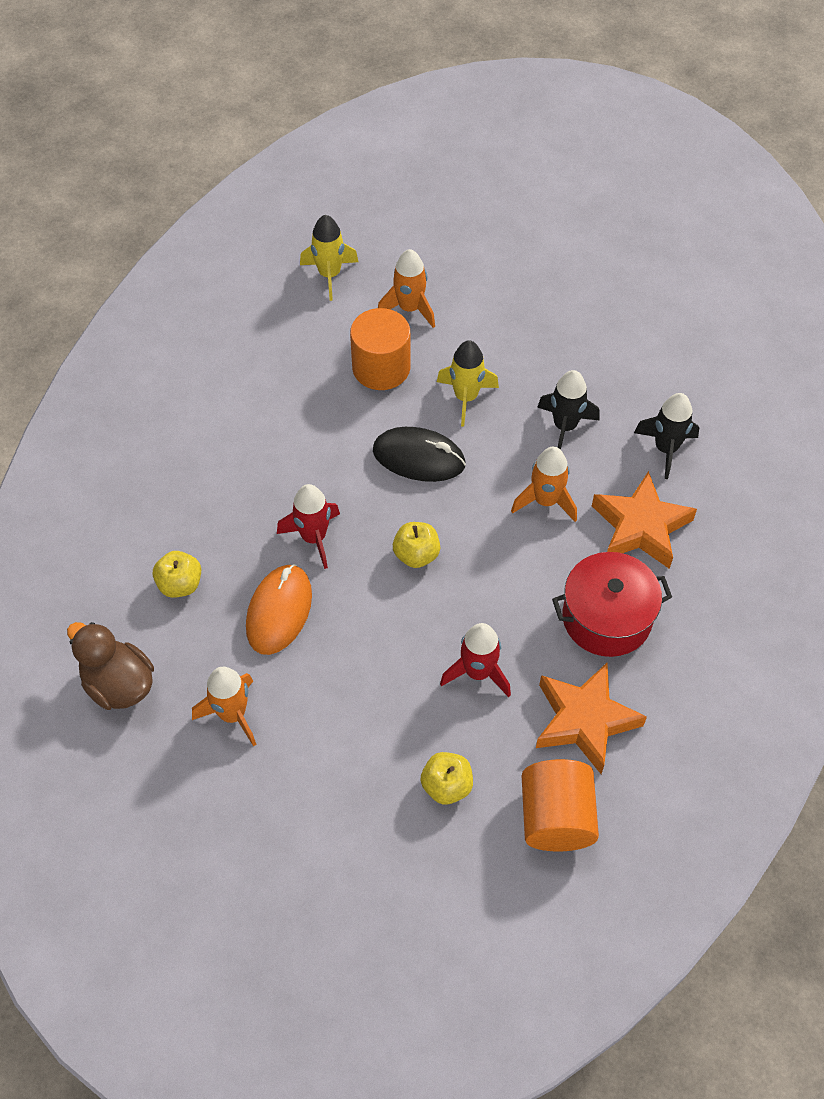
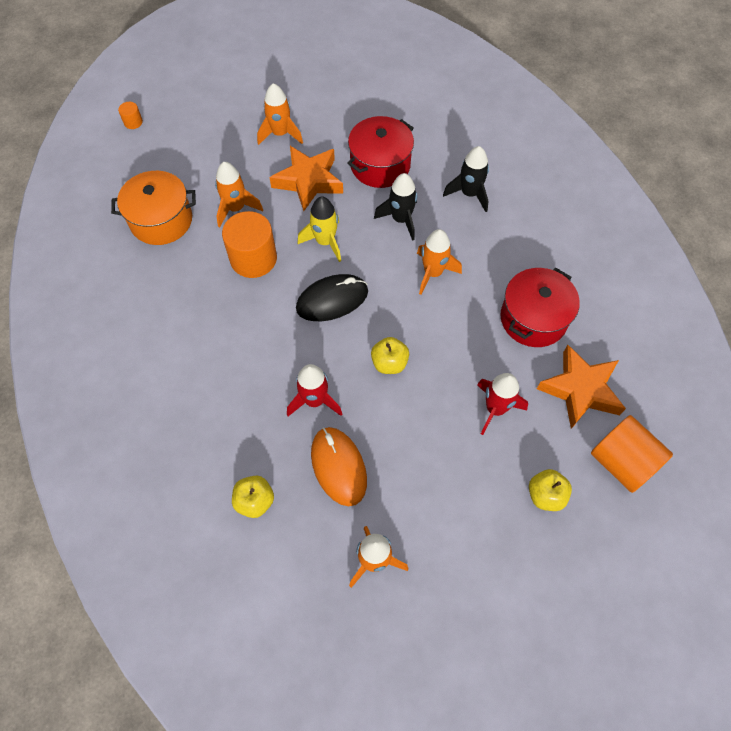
camera: 40 degrees left, 5 degrees up
brown duck [67,622,154,710] -> none
yellow rocket [300,215,359,301] -> orange pot [111,171,196,245]
orange star [592,471,697,569] -> orange star moved to [269,146,343,211]
none -> orange cylinder [118,102,143,129]
none -> orange rocket [257,83,303,145]
none -> red pot [347,116,414,188]

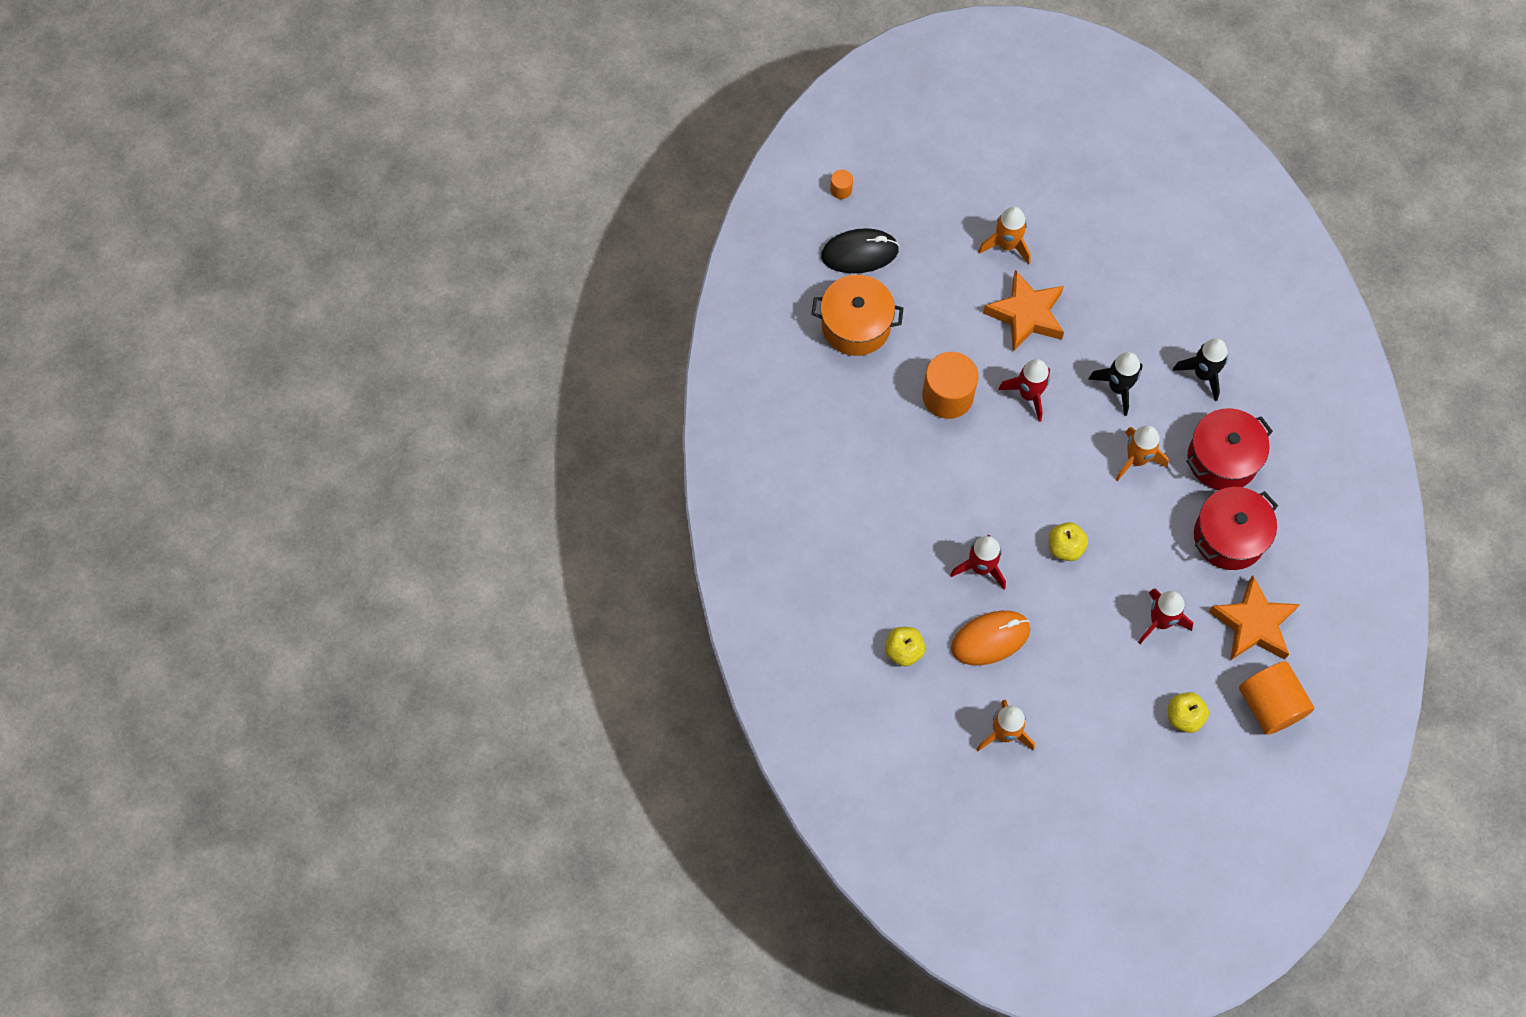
camera: 15 degrees right, 5 degrees up
orange rocket [215,162,263,227] -> none
black mouse [296,274,368,321] -> black mouse moved to [821,228,899,273]
yellow rocket [298,197,341,262] -> red rocket [998,359,1050,422]
orange mouse [311,427,367,506] -> orange mouse turned 75 degrees clockwise [951,611,1030,665]
red pot [347,116,414,188] -> red pot moved to [1186,408,1273,490]

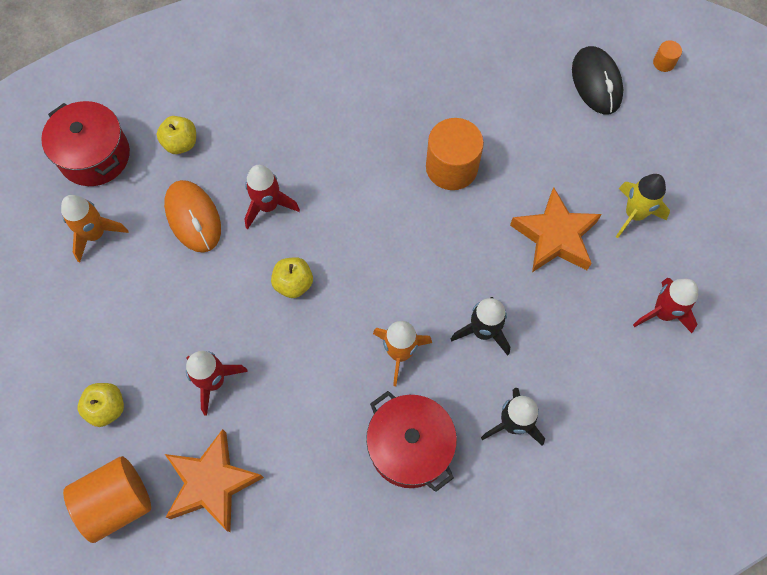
camera: 85 degrees right, 0 degrees up
orange pot [812,275,904,356] -> none
orange rocket [978,206,1031,265] -> yellow rocket [616,174,670,238]
red rocket [998,359,1050,422] -> red rocket moved to [633,278,698,333]
red pot [1194,487,1278,570] -> red pot moved to [41,101,130,186]

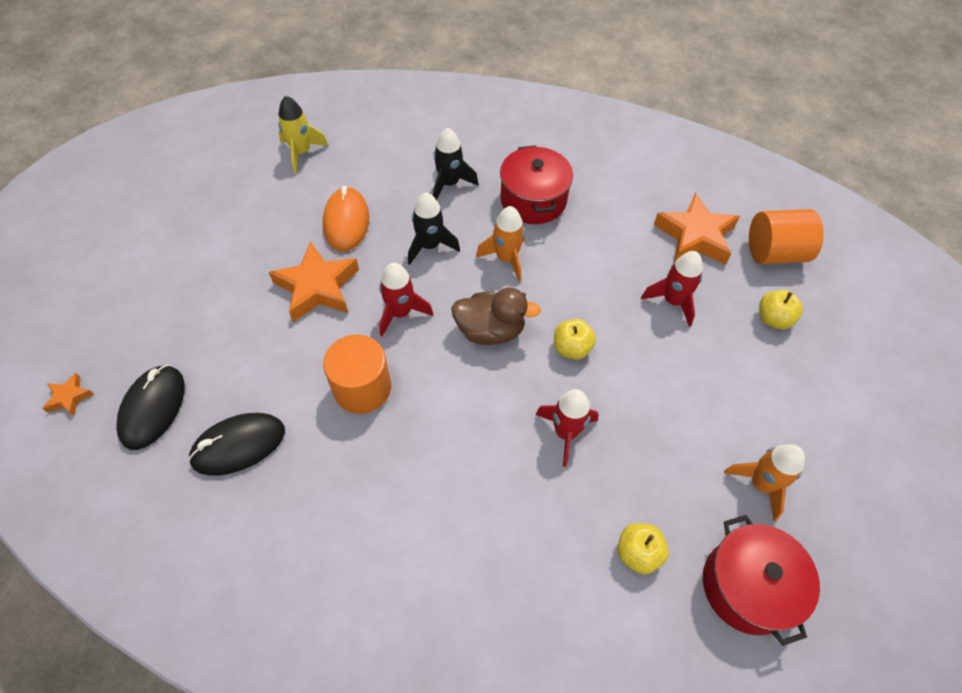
camera: 155 degrees left, 10 degrees down
orange mouse [164,180,221,253] -> orange mouse moved to [323,186,369,252]
yellow rocket [616,174,670,238] -> yellow rocket moved to [278,96,329,173]
red rocket [633,278,698,333] -> red rocket moved to [379,263,433,336]
orange cylinder [653,40,682,72] -> orange star [42,373,94,416]
none -> black mouse [188,413,285,476]
none -> brown duck [451,288,541,345]

